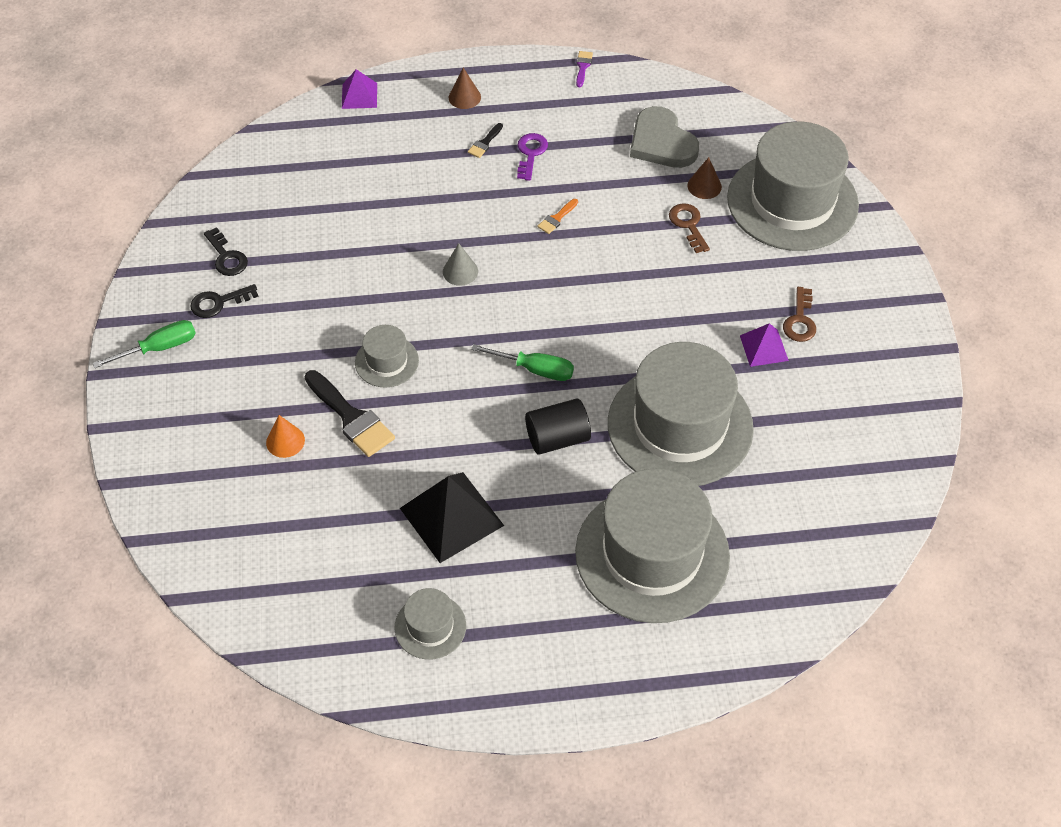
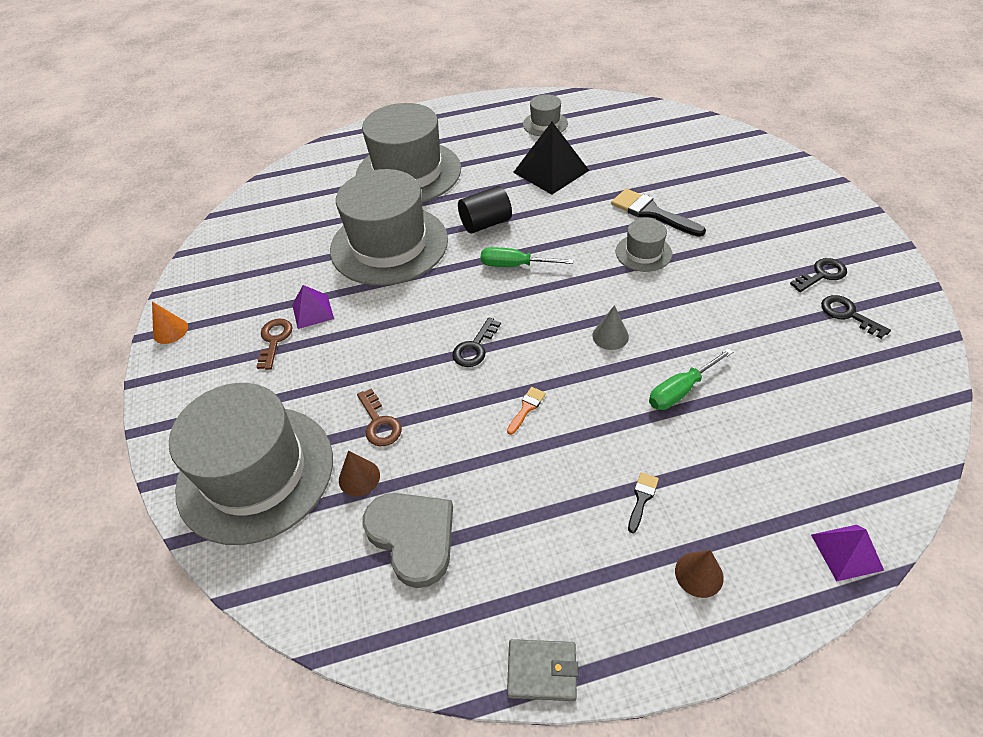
camera: 175 degrees right, 5 degrees down
green screwdriver [93,320,196,368] -> green screwdriver moved to [649,348,733,410]
orange cone [266,415,305,458] -> orange cone moved to [152,302,188,344]
purple key [517,133,548,181] -> none
purple brush [576,51,593,87] -> grey wallet [507,639,579,701]
none -> black key [452,317,501,367]

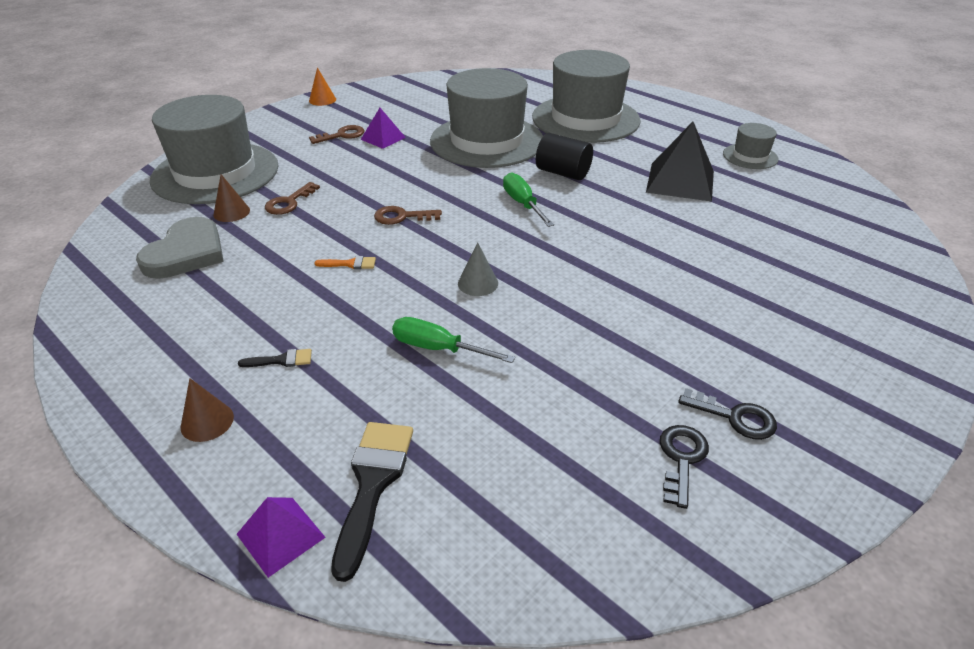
camera: 55 degrees right, 10 degrees down
black key [452,317,501,367] -> brown key [374,206,442,225]
grey wallet [507,639,579,701] -> none
black brush [611,188,706,237] -> black brush moved to [331,422,413,582]
grey hat [616,218,672,272] -> none

